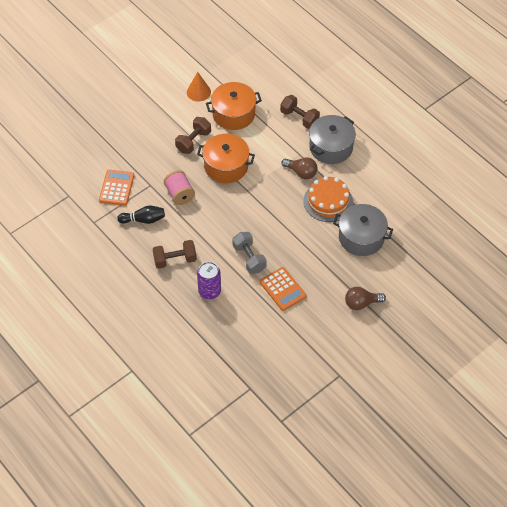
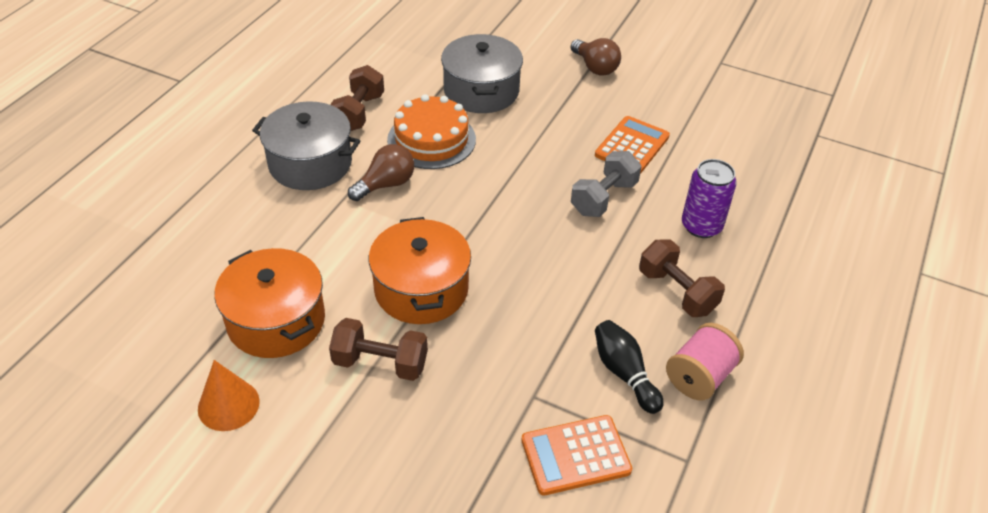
camera: 115 degrees left, 10 degrees down
pink spool [164,170,195,205] -> pink spool moved to [666,323,744,400]
brown dumbbell [280,95,320,129] -> brown dumbbell moved to [330,65,384,131]
brown light bulb [281,157,318,179] -> brown light bulb turned 45 degrees clockwise [348,144,414,201]

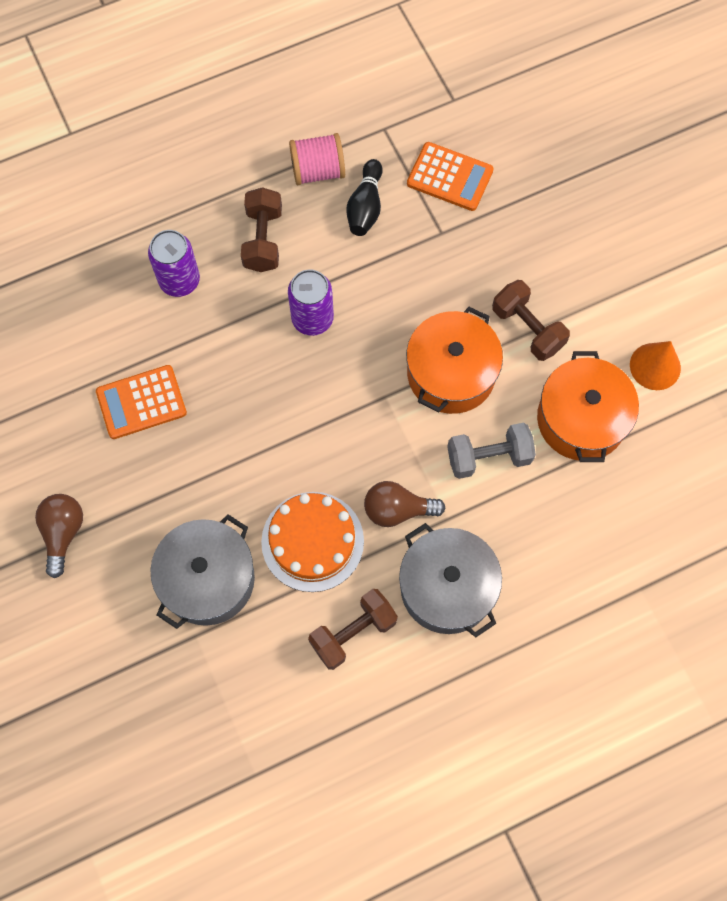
camera: 140 degrees left, 25 degrees up
grey dumbbell [571,151,642,217] -> grey dumbbell moved to [447,423,536,479]
none -> purple can [288,269,334,336]

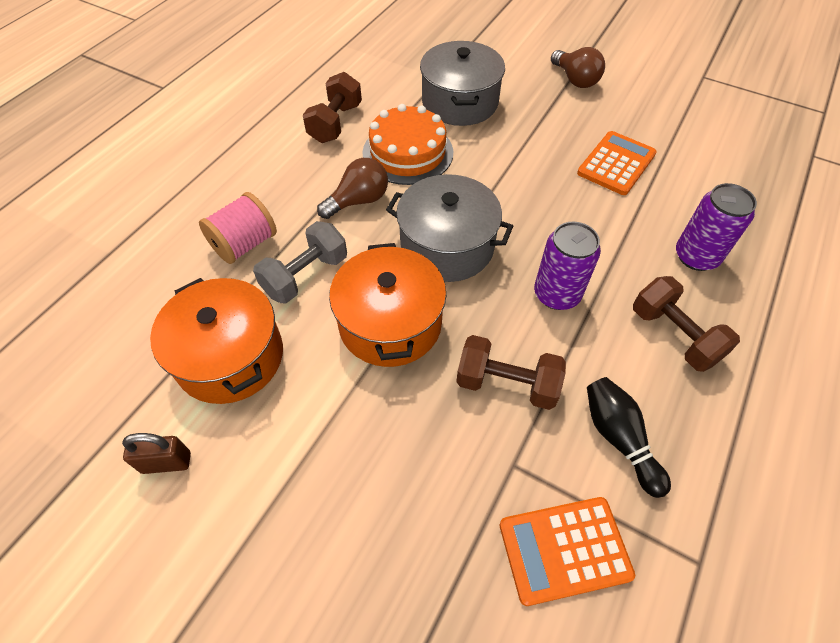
camera: 145 degrees right, 15 degrees down
pink spool [289,133,345,185] -> pink spool moved to [199,192,277,264]
grey pot [399,523,502,637] -> grey pot moved to [386,174,513,282]
brown dumbbell [492,280,570,361] -> brown dumbbell moved to [456,335,566,410]
orange cone [630,341,681,390] -> brown padlock [122,433,191,474]

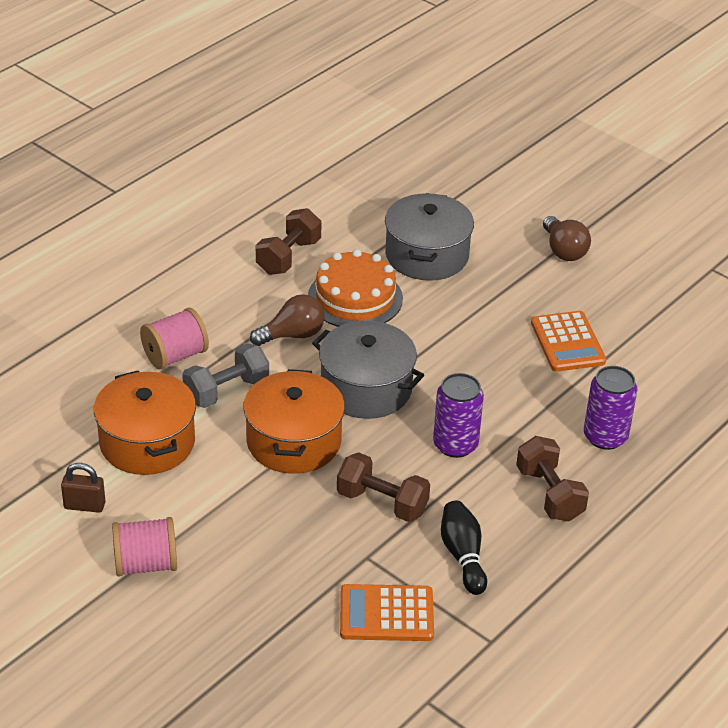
camera: 10 degrees right, 15 degrees down
orange calculator [577,131,657,195] -> orange calculator turned 120 degrees clockwise [531,311,606,372]
none -> pink spool [112,517,177,577]

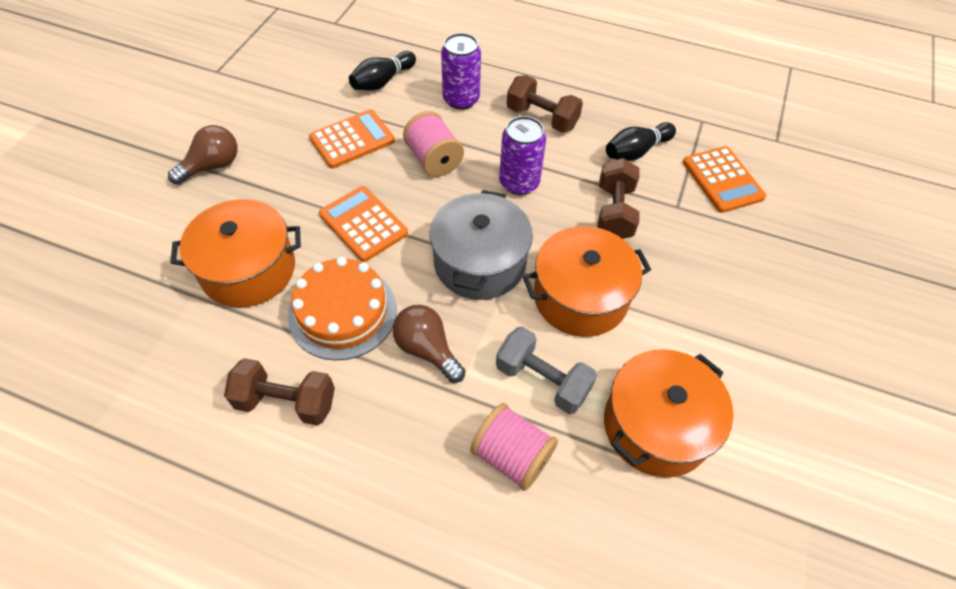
camera: 110 degrees left, 15 degrees up
brown padlock [61,463,106,513] -> none
pink spool [112,517,177,577] -> pink spool moved to [403,111,464,177]
grey pot [385,193,474,281] -> orange pot [171,199,301,308]
brown dumbbell [516,436,589,522] -> brown dumbbell turned 75 degrees clockwise [507,75,583,133]
none -> orange calculator [319,186,408,262]
none -> black bowling pin [349,51,416,91]

